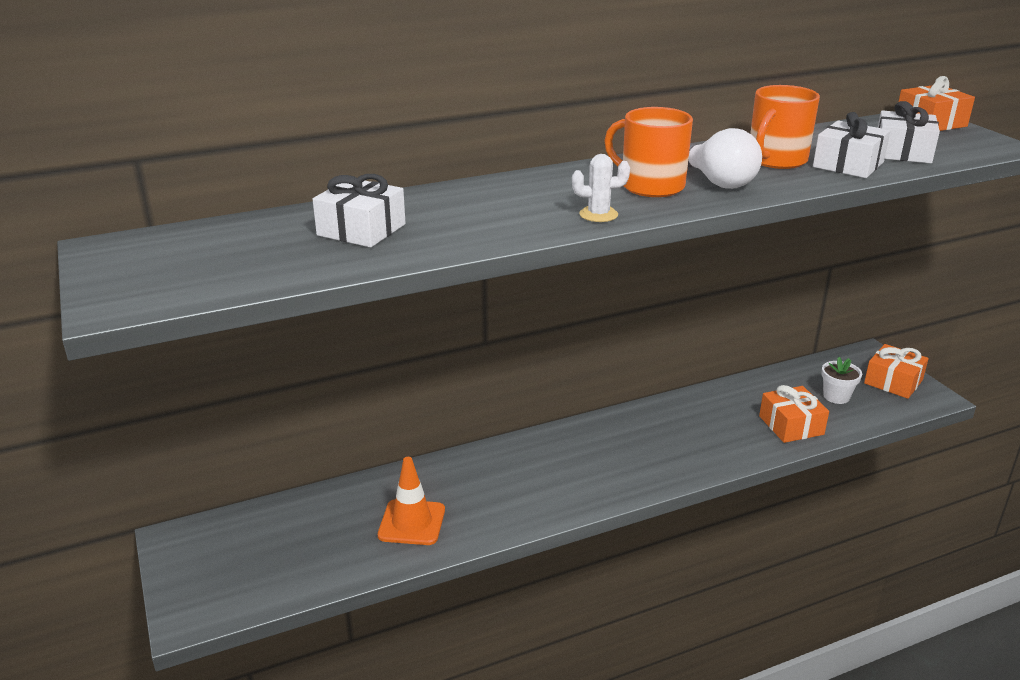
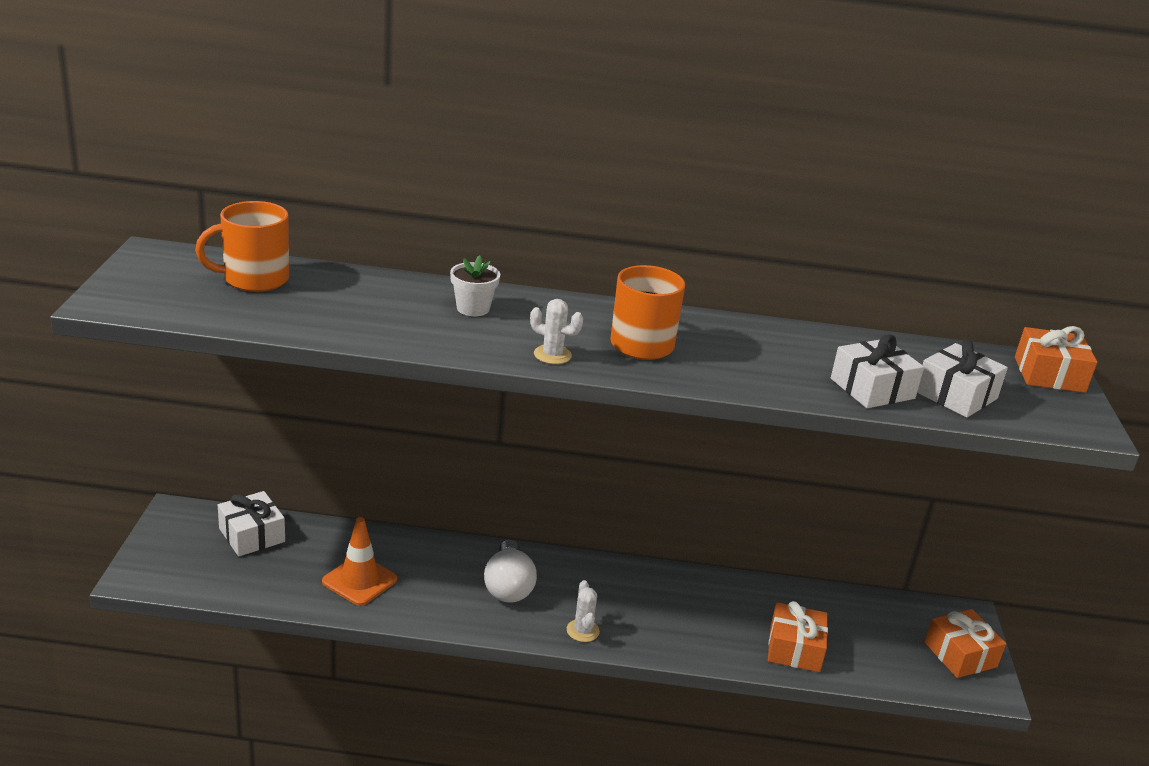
camera: 25 degrees right, 0 degrees up
white gift [313,174,406,247] -> white gift moved to [218,491,285,556]
white light bulb [688,128,762,189] -> white light bulb moved to [484,539,537,603]
orange mug [750,85,820,169] -> orange mug moved to [195,201,289,292]
white flower pot [821,357,862,404] -> white flower pot moved to [450,255,500,316]
none -> white cactus [567,580,600,642]

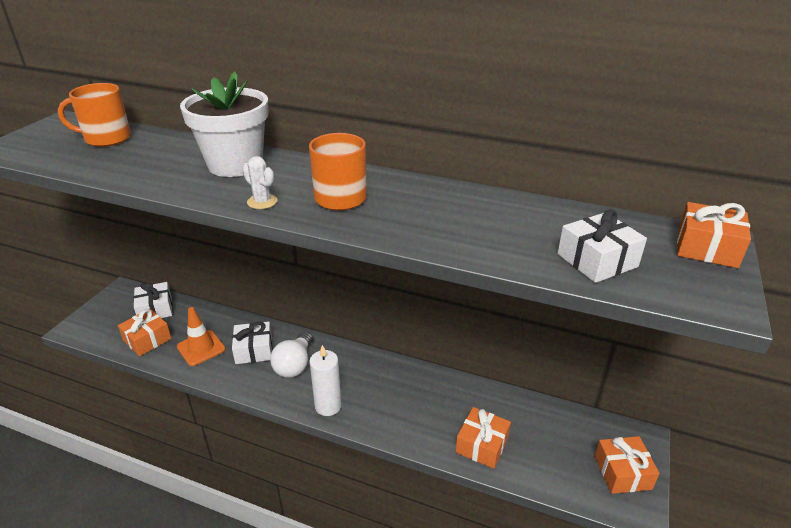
camera: 20 degrees right, 5 degrees up
white flower pot [450,255,500,316] -> white flower pot [180,71,269,177], size x2.18
white cactus [567,580,600,642] -> white candle [309,345,342,416]
white gift [831,334,924,408] -> white gift moved to [232,322,272,364]
none -> orange gift [118,309,172,356]

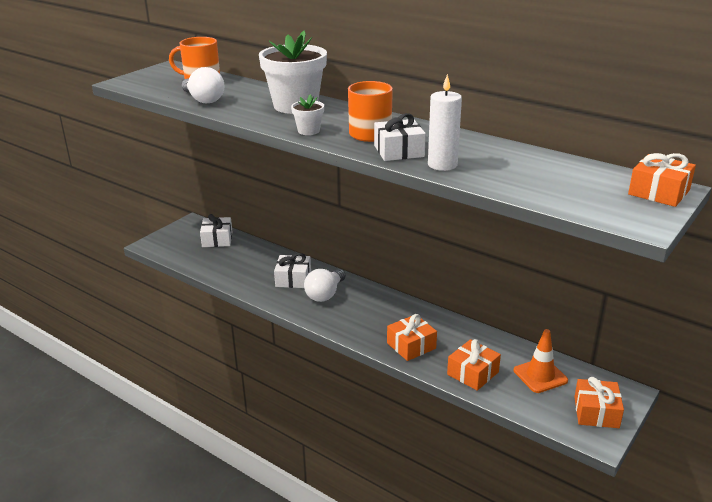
camera: 15 degrees right, 5 degrees down
orange gift [118,309,172,356] -> orange gift moved to [387,314,437,361]
orange traffic cone [177,307,225,366] -> orange traffic cone moved to [514,329,568,393]
white cactus [243,156,278,209] -> white flower pot [291,94,324,135]
white candle [309,345,342,416] -> white candle moved to [428,74,462,171]
white gift [557,209,647,283] -> white gift moved to [374,113,426,161]
none -> white light bulb [182,67,224,103]

